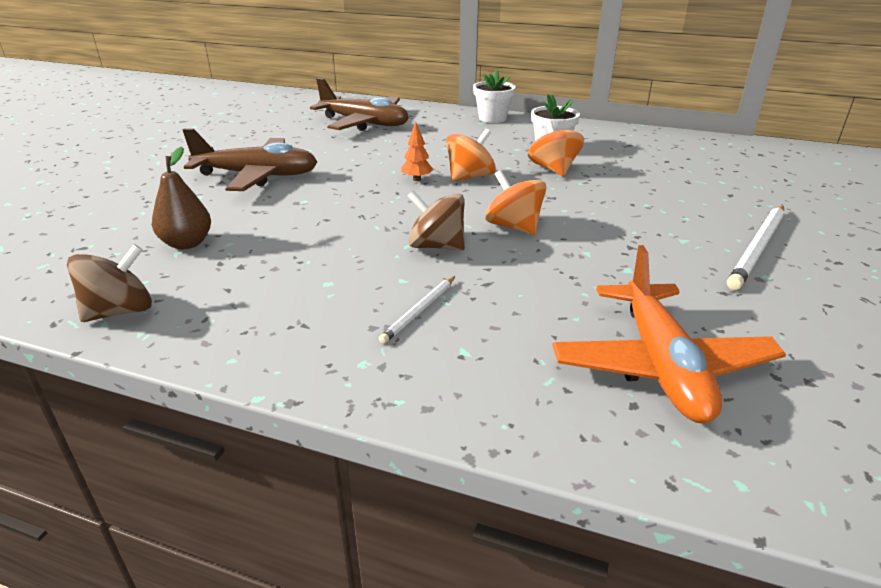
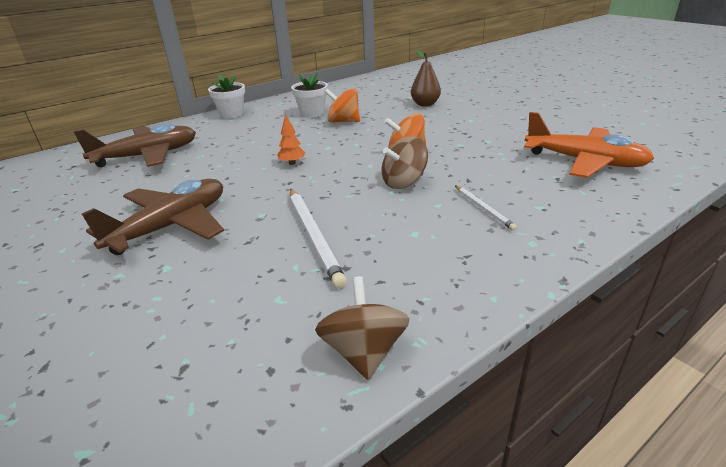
camera: 55 degrees left, 0 degrees up
brown pear [152,147,211,249] -> brown pear moved to [411,50,441,107]
orange spinning top [446,129,496,181] -> none
white pencil [727,205,784,290] -> white pencil moved to [290,189,347,288]

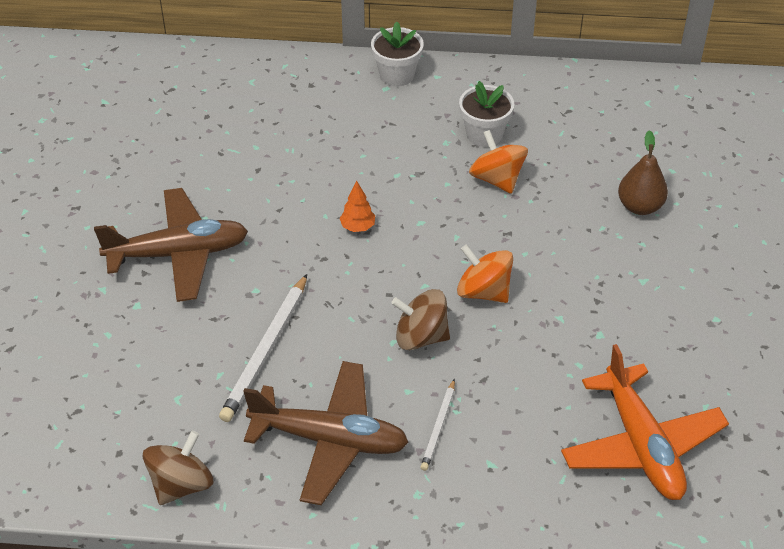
camera: 40 degrees right, 15 degrees up
brown plane [74,124,196,167] -> brown plane moved to [243,361,409,505]

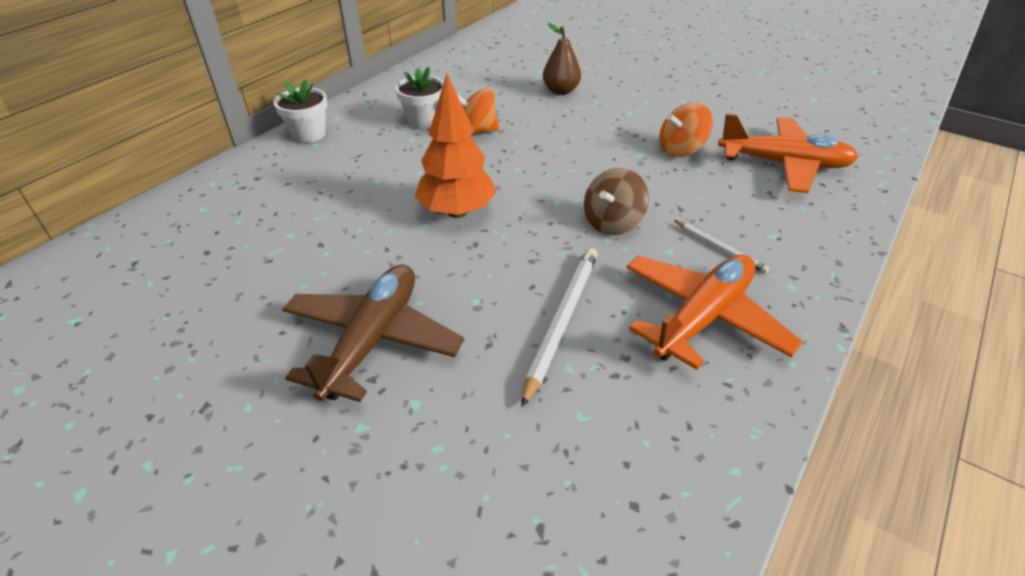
camera: 60 degrees left, 5 degrees down
brown spinning top [143,431,213,505] -> none
white pencil [219,274,307,422] -> white pencil turned 120 degrees counterclockwise [521,248,598,407]
brown plane [243,361,409,505] -> orange plane [626,255,803,370]
orange tree [339,181,375,232] -> orange tree [415,73,497,218], size x2.19
orange spinning top [457,244,513,303] -> orange spinning top moved to [659,102,713,157]

